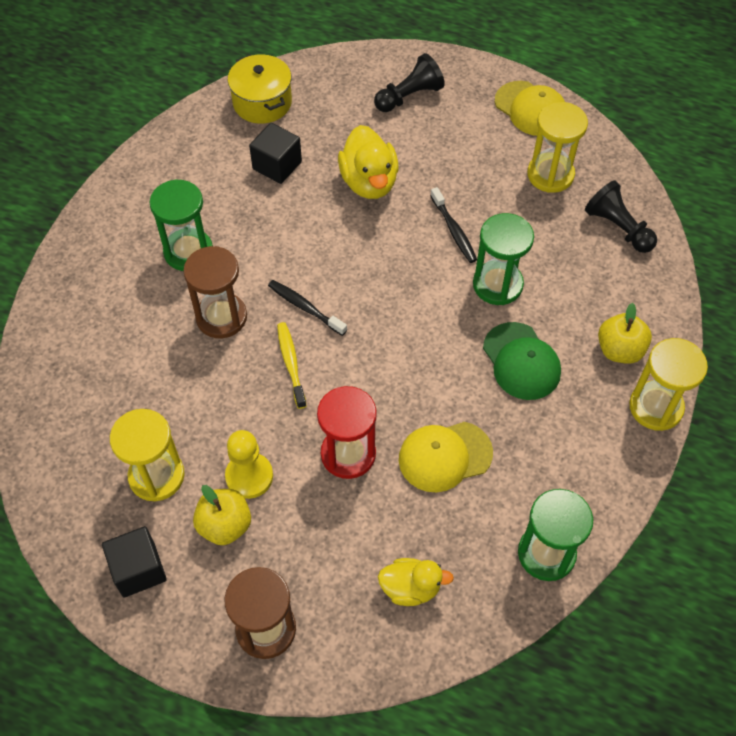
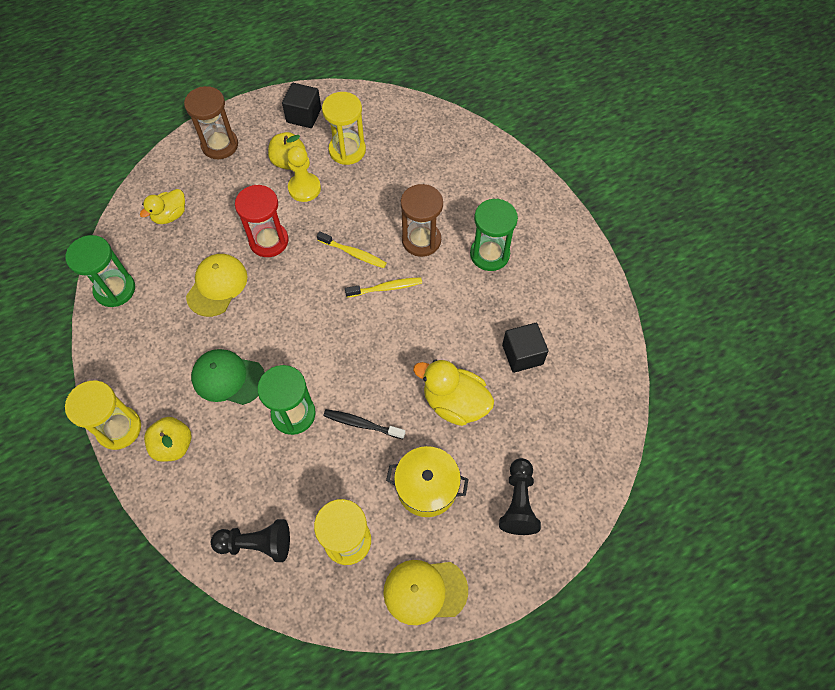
camera: 130 degrees right, 5 degrees up
yellow pot [228,55,292,124] -> yellow pot moved to [386,446,468,517]
black toothbrush [268,280,347,336] -> yellow toothbrush [345,277,422,297]

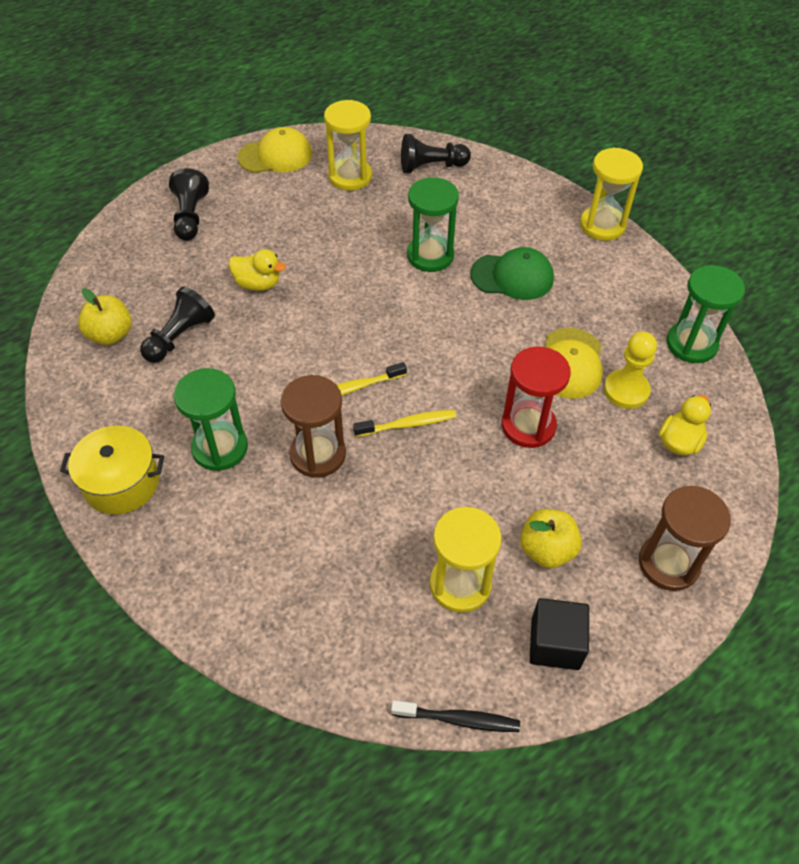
camera: 170 degrees right, 10 degrees down
yellow apple [144,417,192,462] -> yellow apple moved to [78,288,132,345]
yellow pawn [287,146,321,202] -> yellow pawn moved to [604,332,657,409]
yellow toothbrush [317,231,387,268] -> yellow toothbrush turned 150 degrees clockwise [353,410,456,437]
black toothbrush [323,409,405,439] -> black toothbrush moved to [391,700,520,732]
yellow pot [386,446,468,517] -> yellow pot moved to [60,425,164,515]
yellow duck [413,359,494,426] -> yellow duck [229,249,286,291], size x0.65
black cube [502,323,548,373] -> black pawn [140,286,215,363]

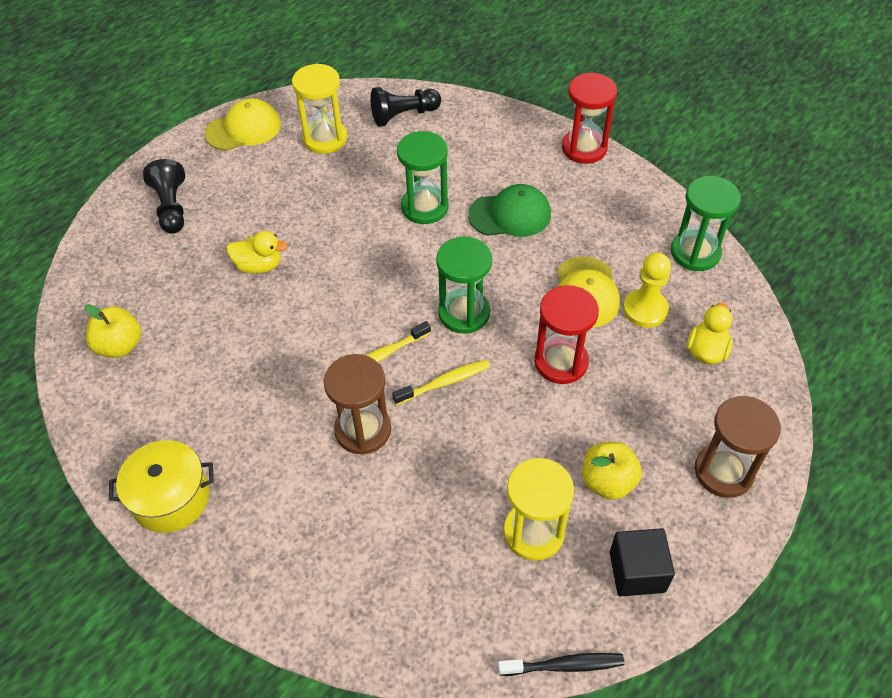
camera: 10 degrees left, 0 degrees up
black pawn [140,286,215,363] -> none
green hourglass [174,368,248,471] -> green hourglass moved to [436,236,492,334]
yellow hourglass [580,148,643,241] -> red hourglass [562,73,617,164]

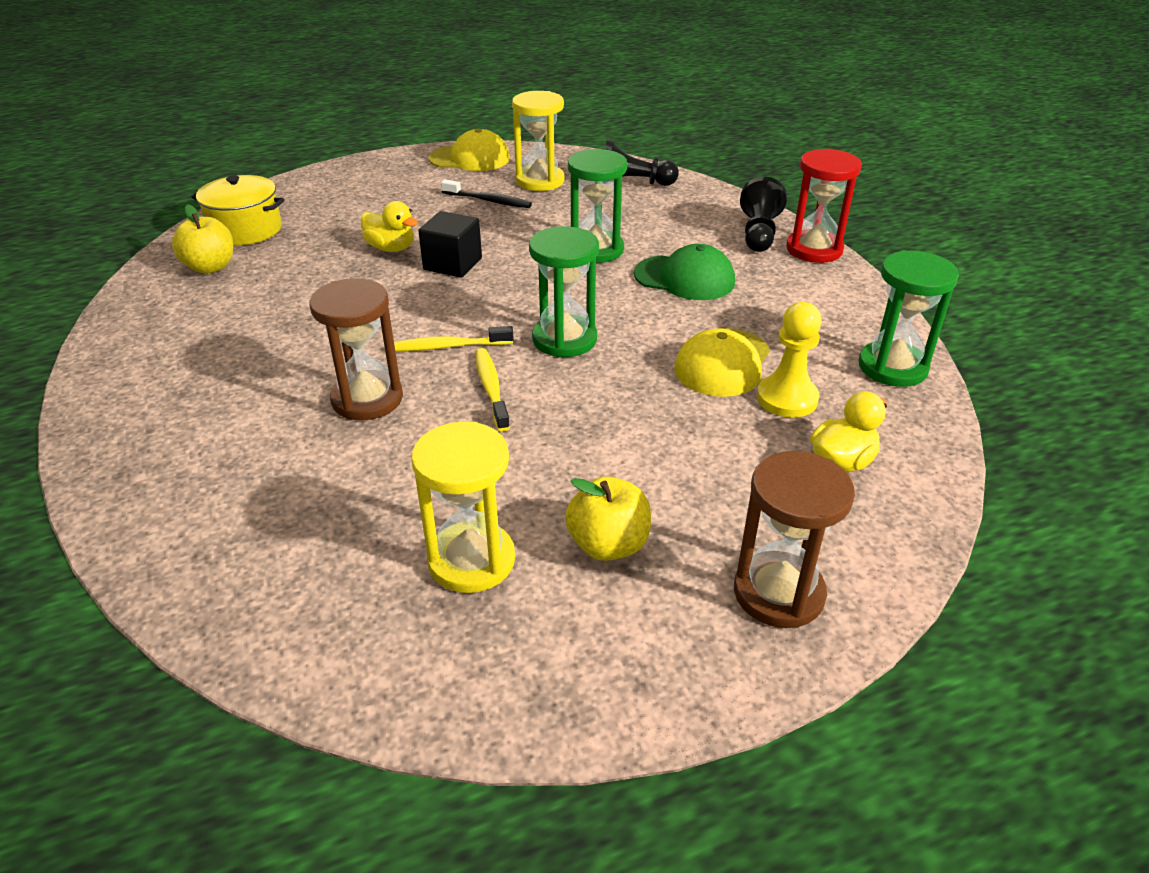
camera: 25 degrees right, 15 degrees down
yellow pot [109,440,214,533] -> yellow pot moved to [191,175,284,246]
black pawn [143,159,185,234] -> black pawn moved to [740,177,787,252]
yellow toothbrush [392,360,490,405] -> yellow toothbrush turned 105 degrees counterclockwise [475,348,510,432]
black toothbrush [498,653,625,676] -> black toothbrush moved to [441,179,532,208]
red hourglass [534,285,599,384] -> none
black cube [610,528,675,597] -> black cube moved to [418,211,482,278]

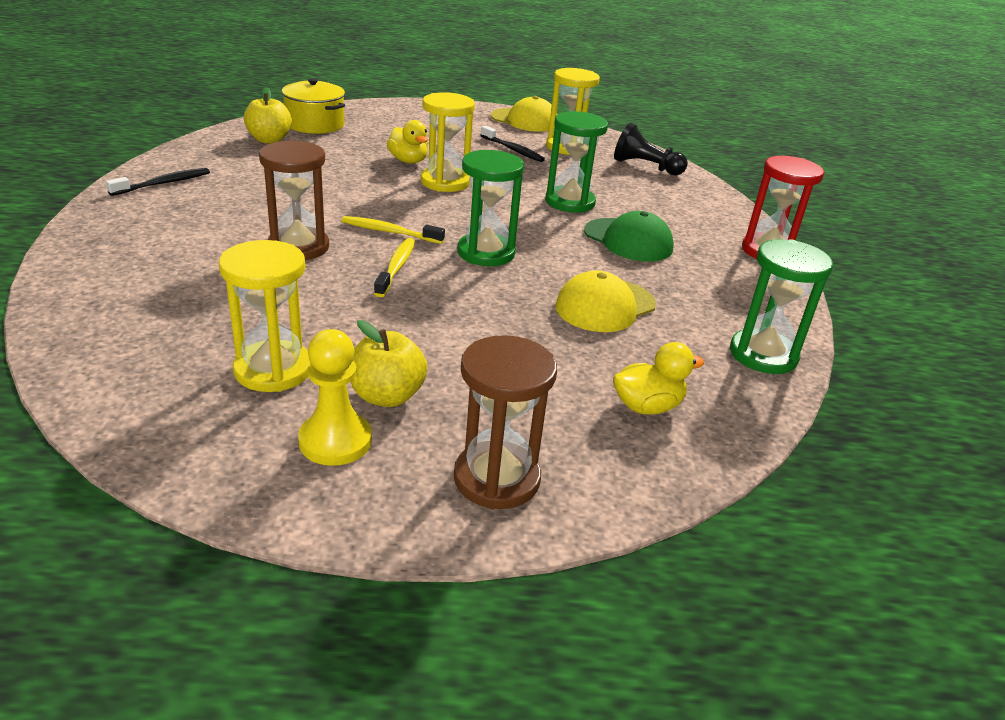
camera: 20 degrees right, 5 degrees down
black cube [418,211,482,278] -> yellow hourglass [421,92,475,192]
black pawn [740,177,787,252] -> none
yellow pawn [757,302,822,418] -> yellow pawn moved to [298,329,372,466]
none -> black toothbrush [106,168,210,196]

